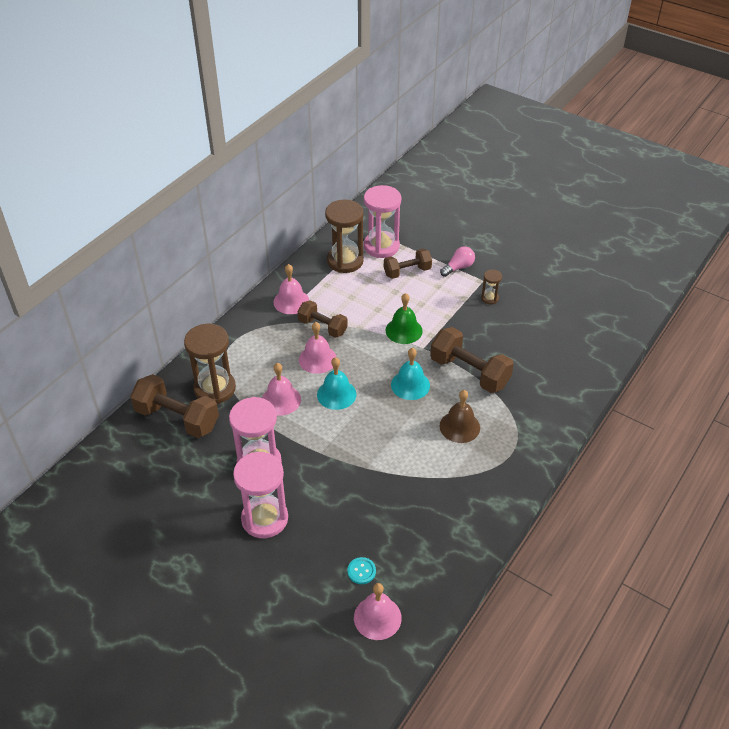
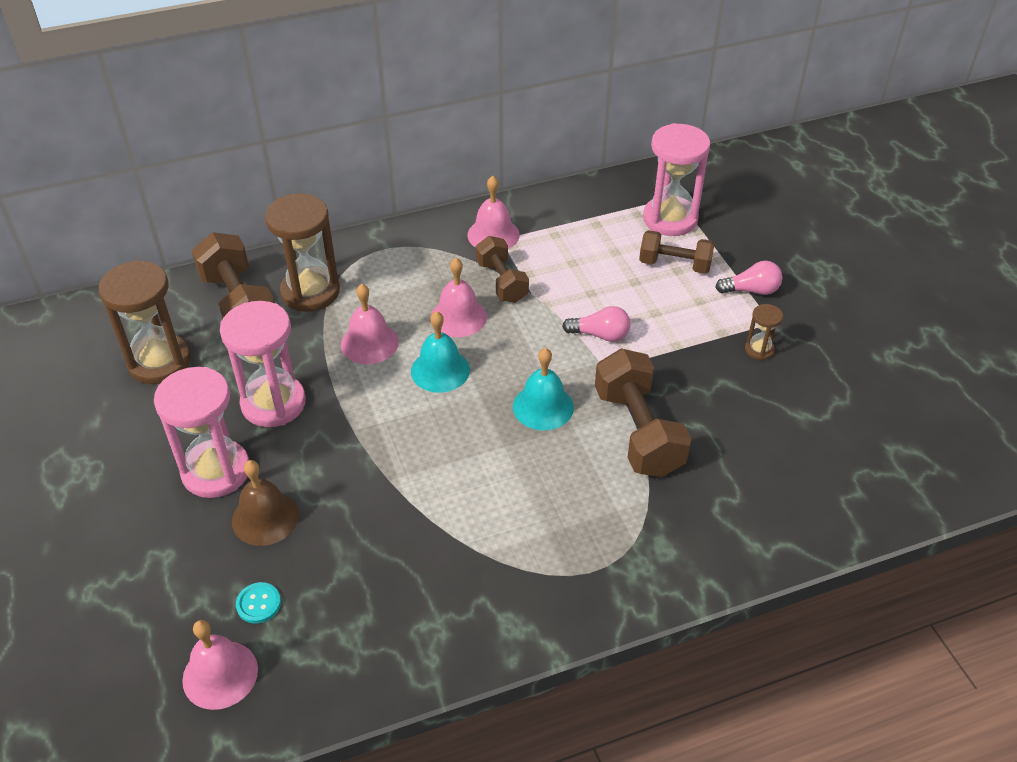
camera: 35 degrees right, 0 degrees up
brown hourglass [325,199,364,273] -> brown hourglass moved to [99,260,191,384]
green bell [385,293,423,344] -> pink light bulb [562,306,630,342]
brown bell [440,390,480,443] -> brown bell moved to [232,460,299,546]

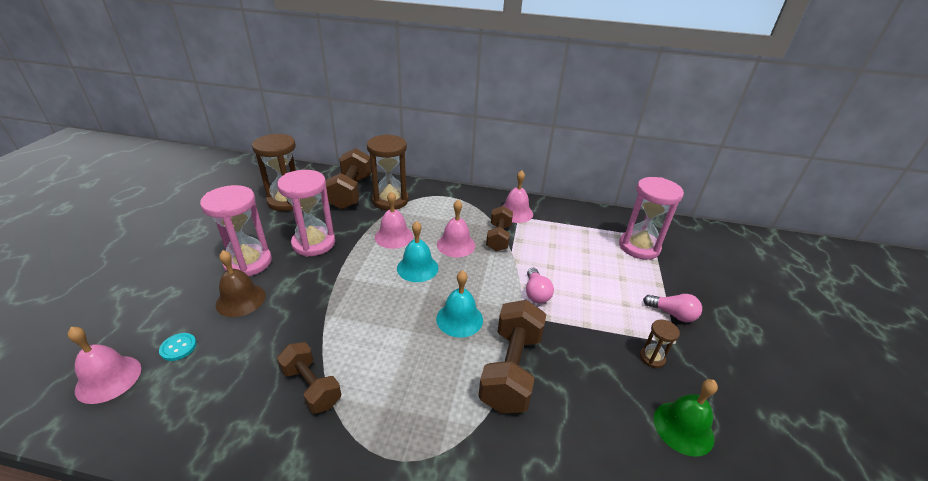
camera: 30 degrees right, 10 degrees down
pink light bulb [562,306,630,342] -> pink light bulb turned 45 degrees clockwise [526,268,554,303]
brown dumbbell [639,230,715,274] -> brown dumbbell moved to [277,342,341,414]
none -> green bell [654,379,718,457]

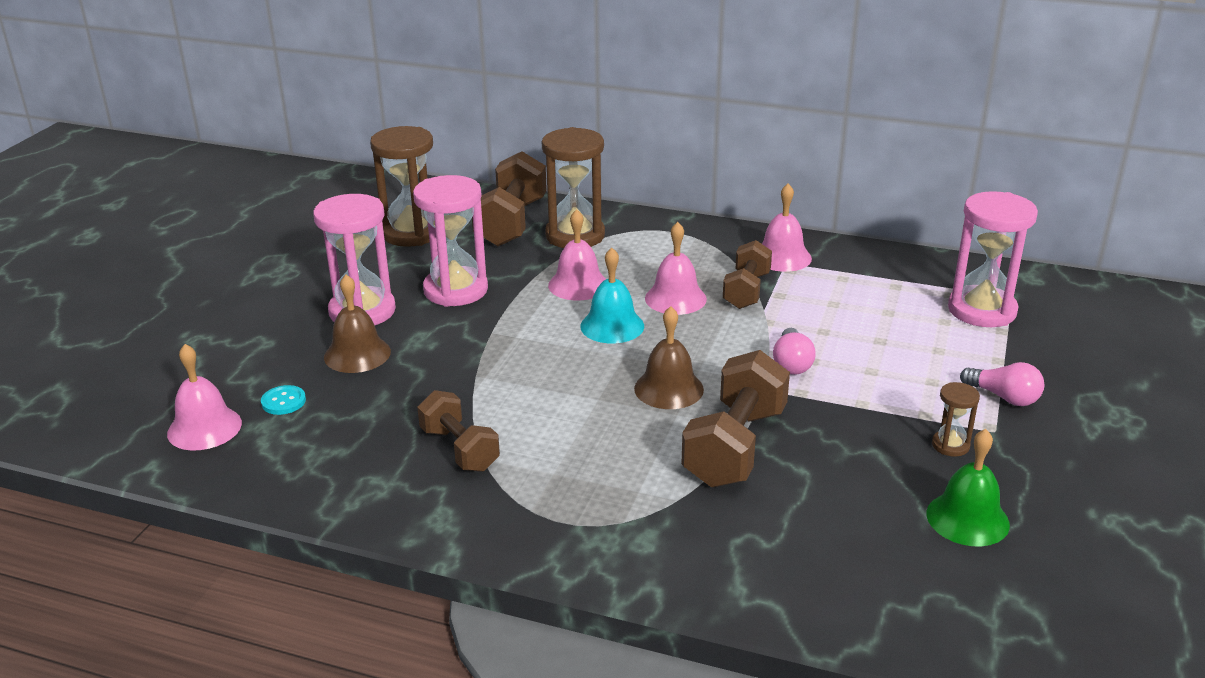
camera: 10 degrees right, 5 degrees down
turquoise bell [436,270,483,338] -> brown bell [634,306,704,409]

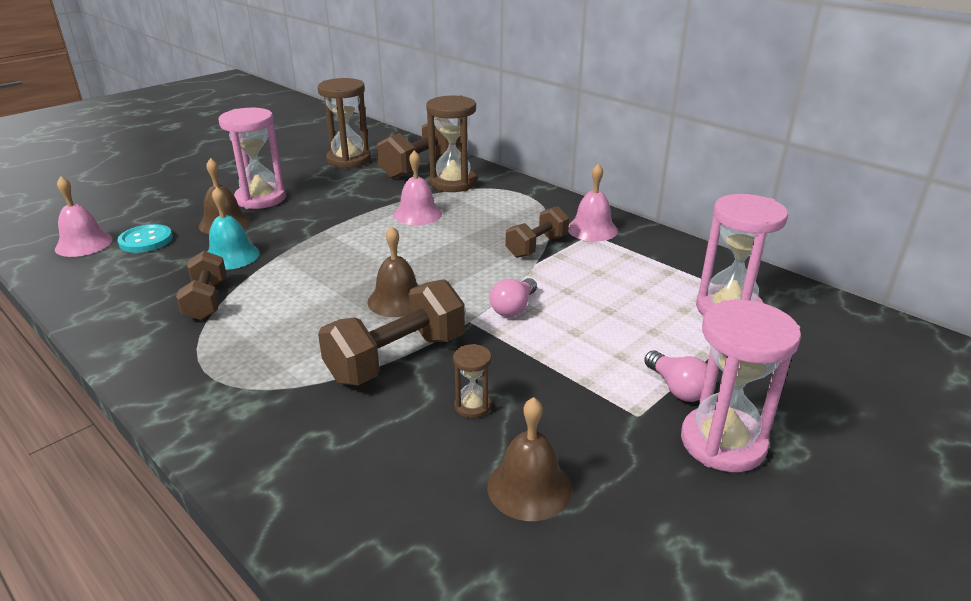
camera: 25 degrees right, 0 degrees up
turquoise button [261,385,306,415] -> turquoise button [117,224,173,253], size x1.55
pink hourglass [413,175,488,307] -> pink hourglass moved to [681,300,801,472]
turquoise bell [580,248,644,343] -> turquoise bell moved to [208,187,260,270]
pink bell [645,222,707,315] -> none
green bell [926,429,1010,546] -> brown bell [487,397,572,521]
brown hourglass [932,382,980,457] -> brown hourglass moved to [453,344,492,418]

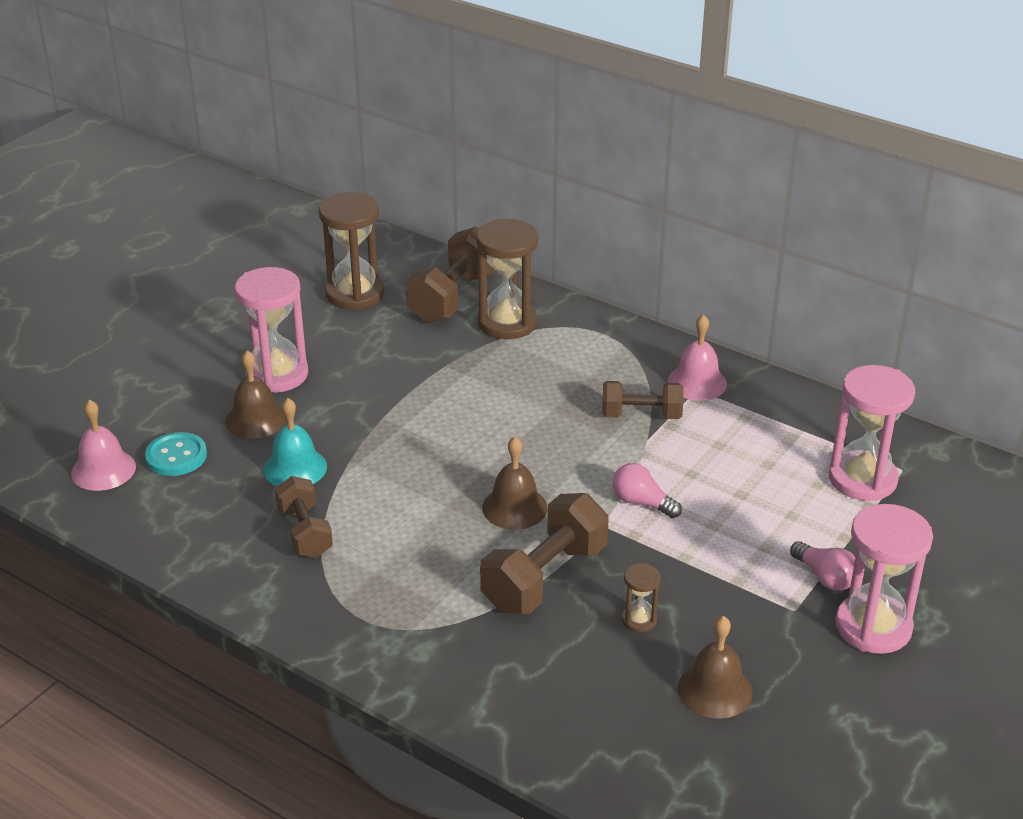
camera: 10 degrees left, 5 degrees up
pink bell [393,150,442,225] -> none
pink light bulb [490,278,537,317] -> pink light bulb turned 105 degrees clockwise [612,463,682,518]
brown dumbbell [506,206,569,258] -> brown dumbbell turned 60 degrees clockwise [602,381,683,419]

